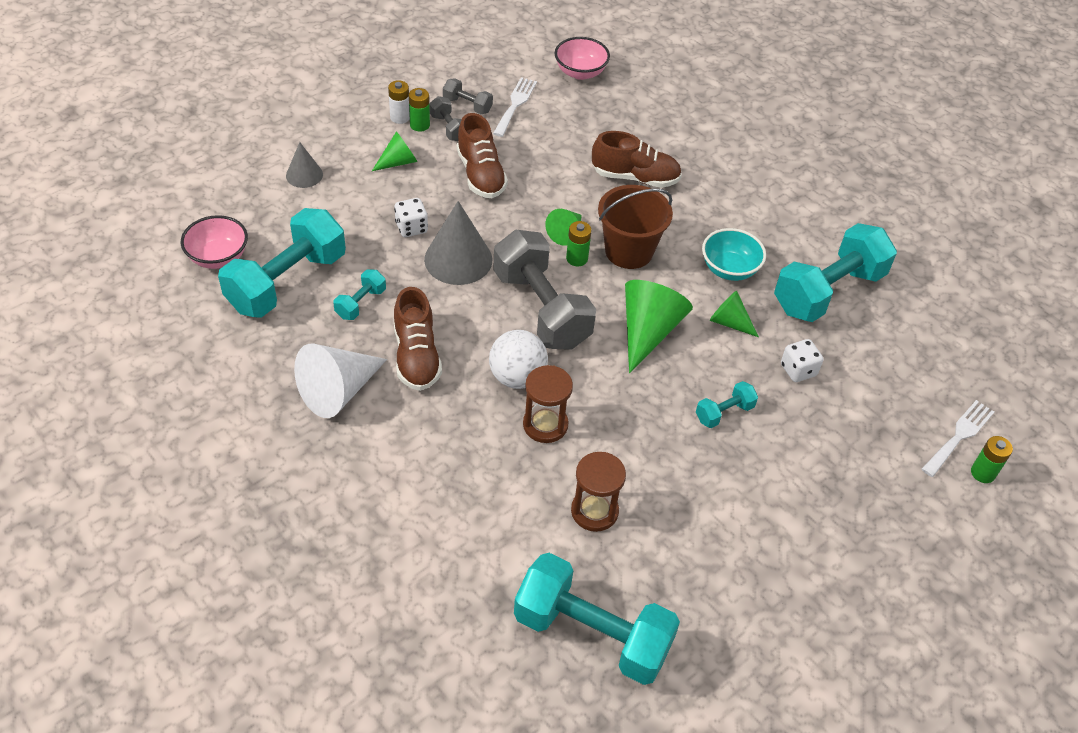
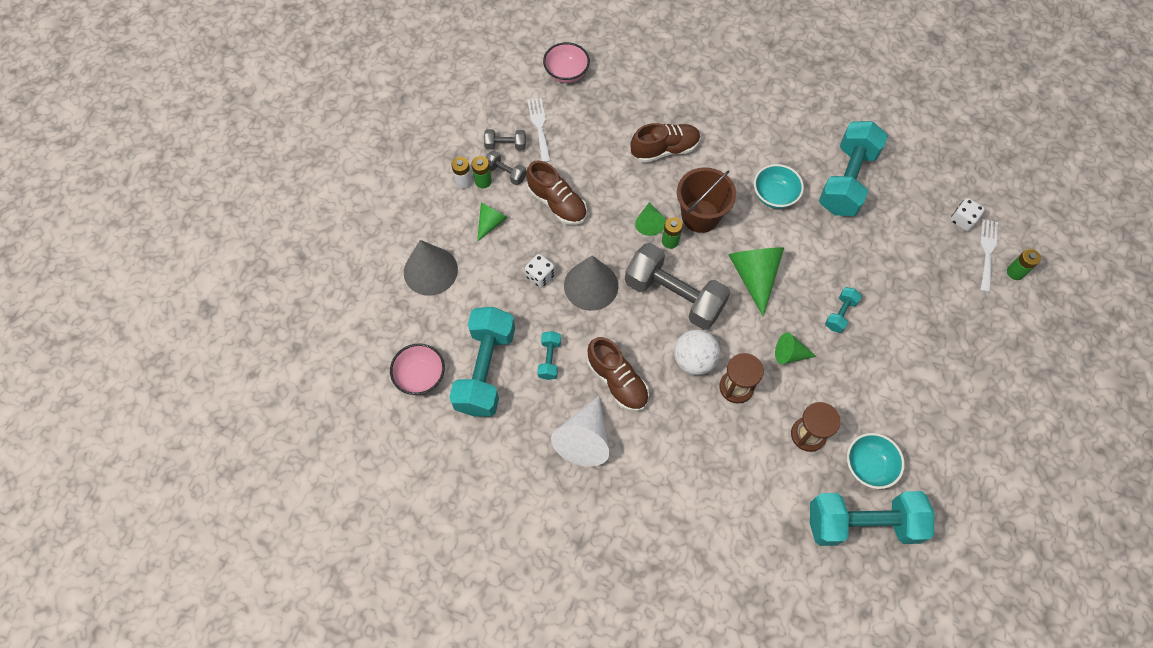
camera: 25 degrees left, 15 degrees up
grey cone [286,142,323,188] -> grey cone [404,240,458,296], size x1.76
green cone [710,291,759,337] -> green cone moved to [775,332,817,364]
white dice [781,339,823,382] -> white dice moved to [950,198,985,231]
none -> turquoise bowl [847,433,905,489]

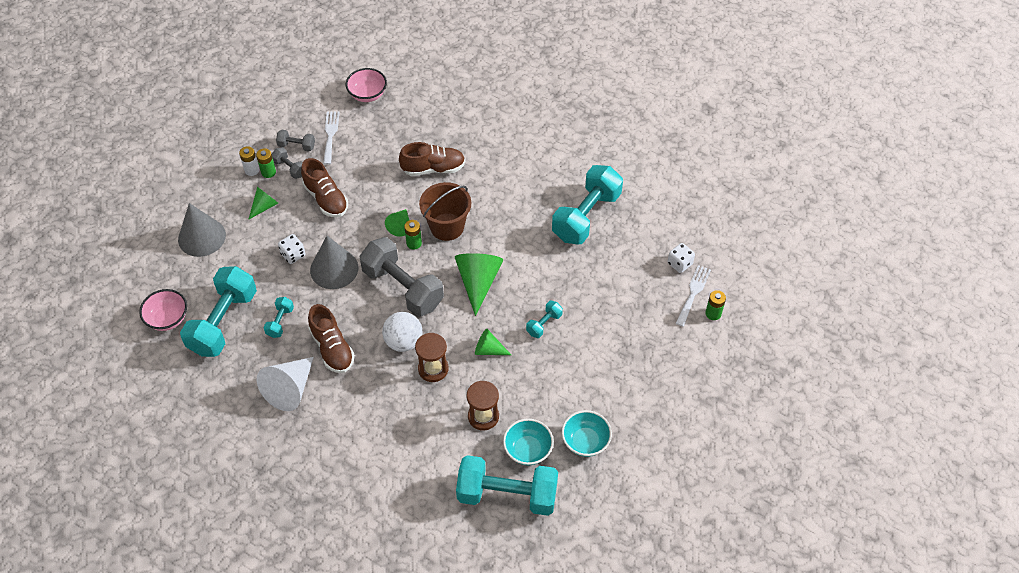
camera: 10 degrees right, 10 degrees down
turquoise bowl [754,164,804,209] -> turquoise bowl moved to [562,410,612,457]

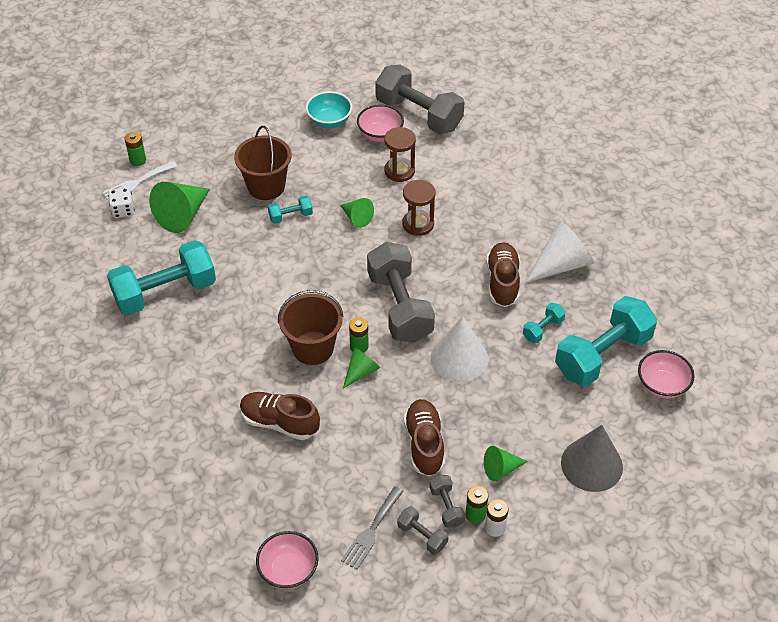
camera: 150 degrees left, 5 degrees down
white dice [278,234,306,264] -> none
grey cone [310,236,358,289] -> white cone [431,316,488,382]
white fork [323,112,340,165] -> grey fork [341,486,404,570]
white ball [382,312,422,352] -> none
green cone [455,253,503,316] -> green cone moved to [149,182,210,233]
turquoise dumbbell [456,455,558,516] -> grey dumbbell [375,65,465,134]
turquoise bowl [503,419,554,465] -> pink bowl [357,104,404,142]
none -> brown bucket [234,126,291,200]

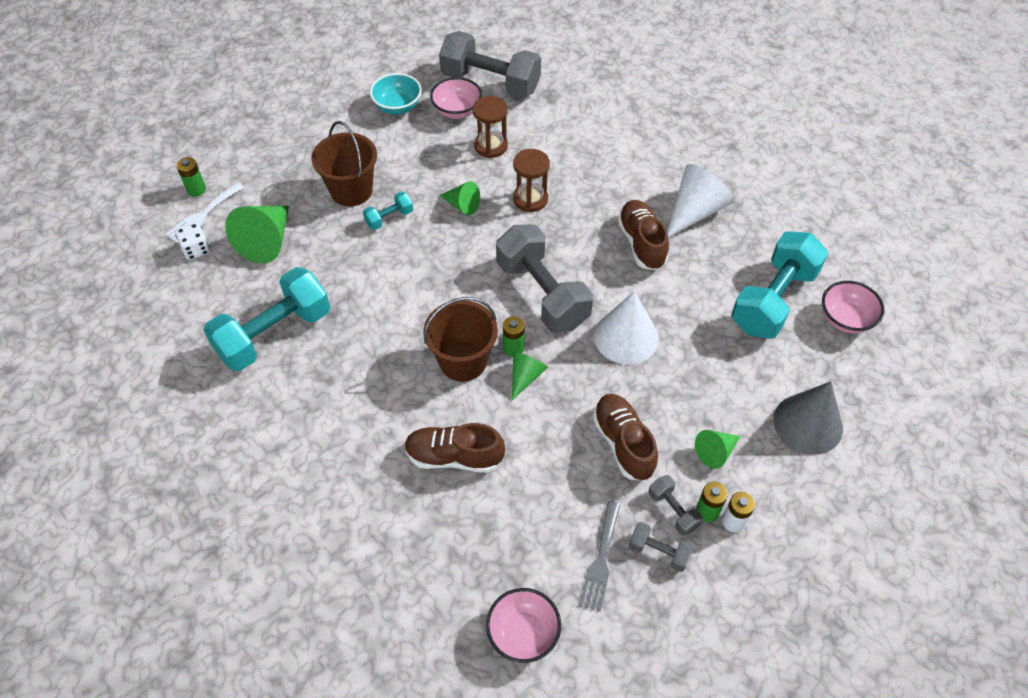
camera: 15 degrees left, 5 degrees up
turquoise dumbbell [523,303,566,343] -> none

